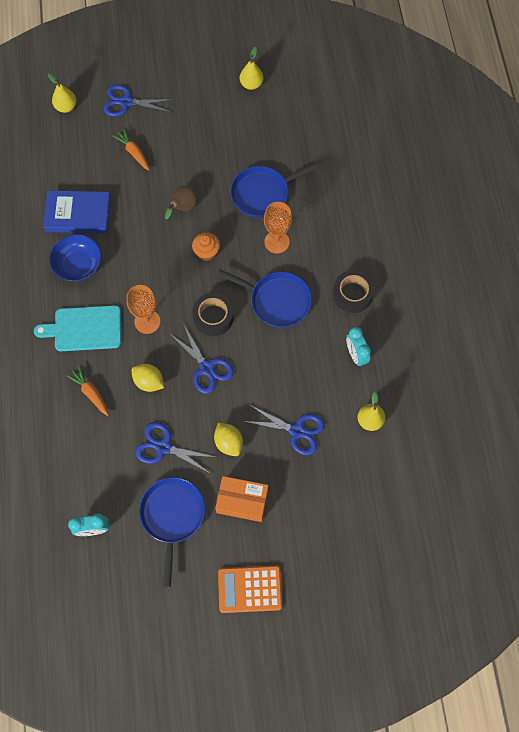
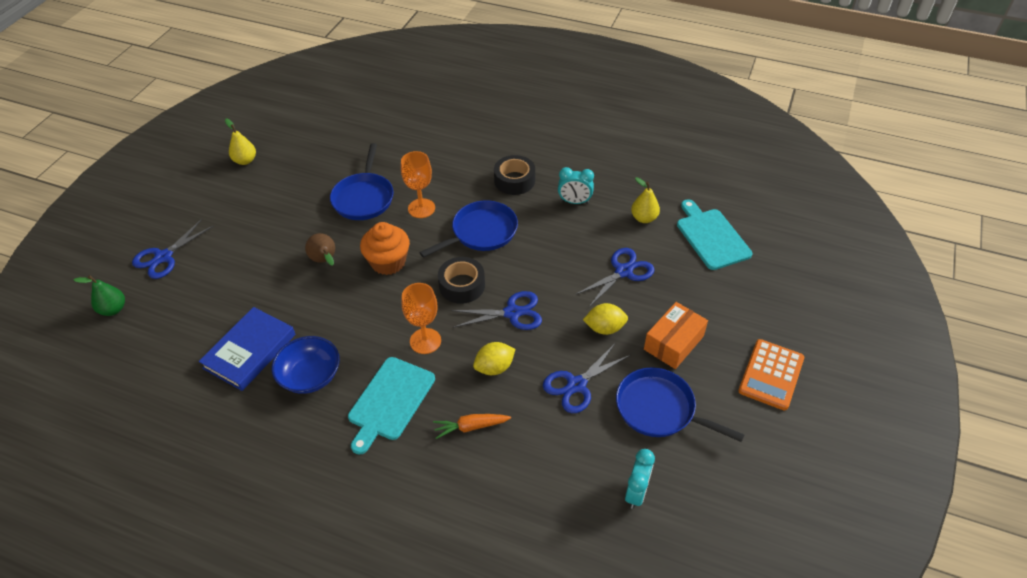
camera: 60 degrees left, 20 degrees down
yellow pear [48,73,77,113] -> green pear [74,275,125,316]
orange carrot [113,129,149,171] -> none
orange cupcake [192,232,220,261] -> orange cupcake [360,222,410,275], size x1.53
none -> turquoise cutting board [677,199,753,270]

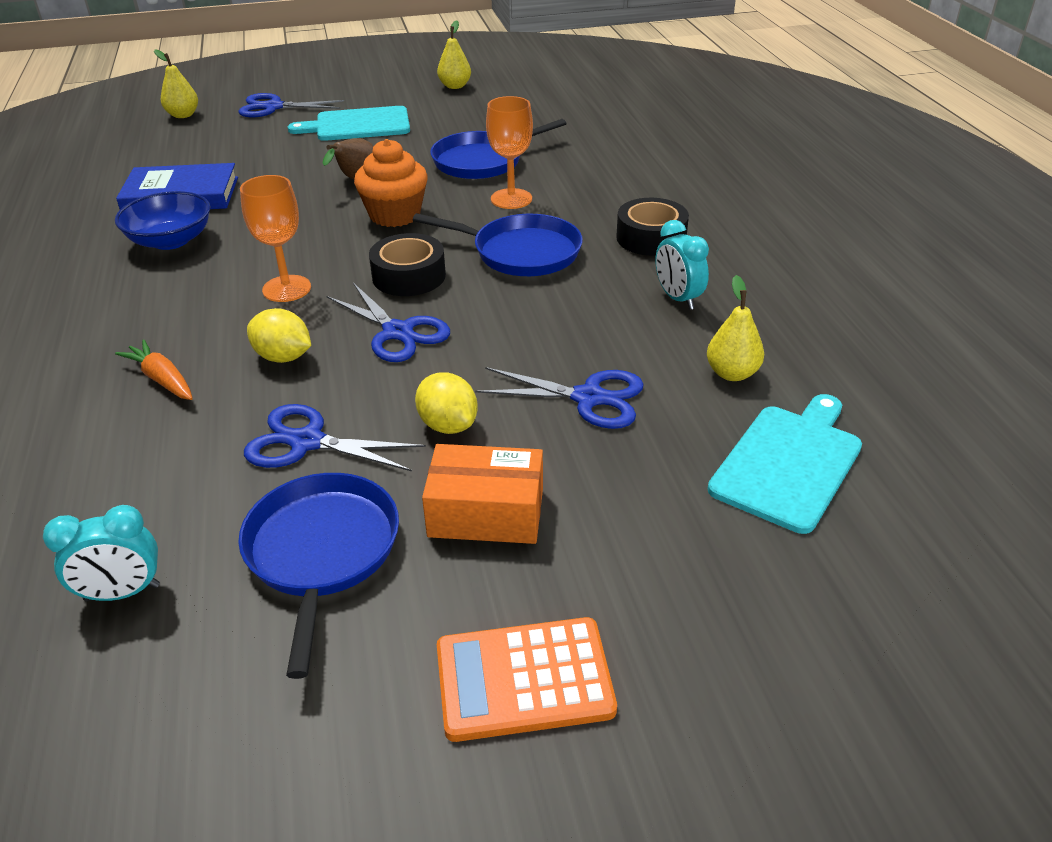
camera: 55 degrees right, 10 degrees down
green pear [74,275,125,316] -> yellow pear [154,50,198,118]
turquoise cutting board [348,357,435,455] -> turquoise cutting board moved to [288,106,410,141]

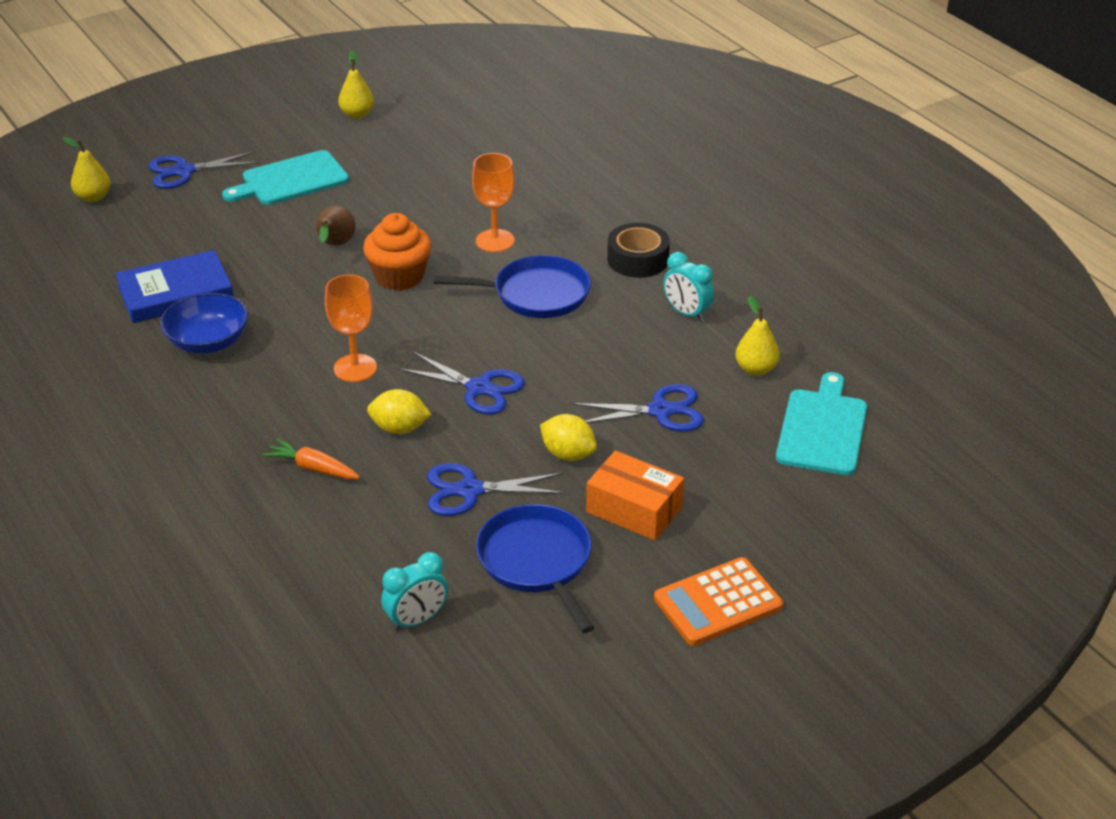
camera: 20 degrees left, 0 degrees up
black tape [369,233,446,296] -> none
orange box [422,444,543,544] -> orange box turned 45 degrees clockwise [586,451,684,541]
blue pan [430,119,567,179] -> none

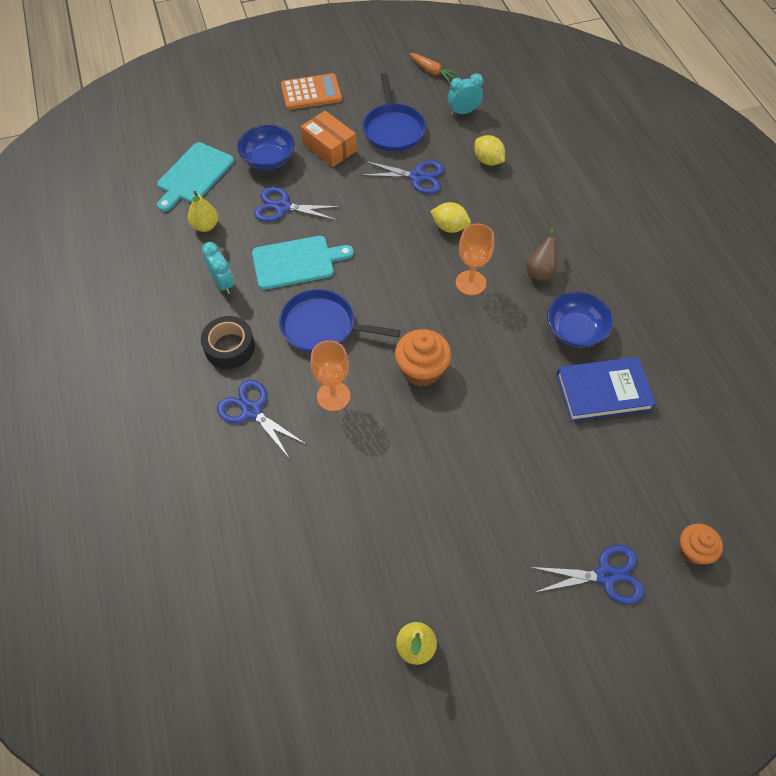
camera: 165 degrees left, 20 degrees up
yellow pear [62,137,110,202] -> orange cupcake [679,524,723,565]
turquoise cutting board [222,150,349,205] -> turquoise cutting board moved to [252,236,354,290]
orange carrot [262,439,360,479] -> orange carrot moved to [409,53,459,83]
brown pear [316,206,355,246] -> brown pear moved to [526,227,557,281]
blue scissors [397,352,525,415] -> blue scissors moved to [217,380,307,459]
yellow lemon [540,414,597,461] -> yellow lemon moved to [474,135,505,166]
none -> blue bowl [237,125,295,170]

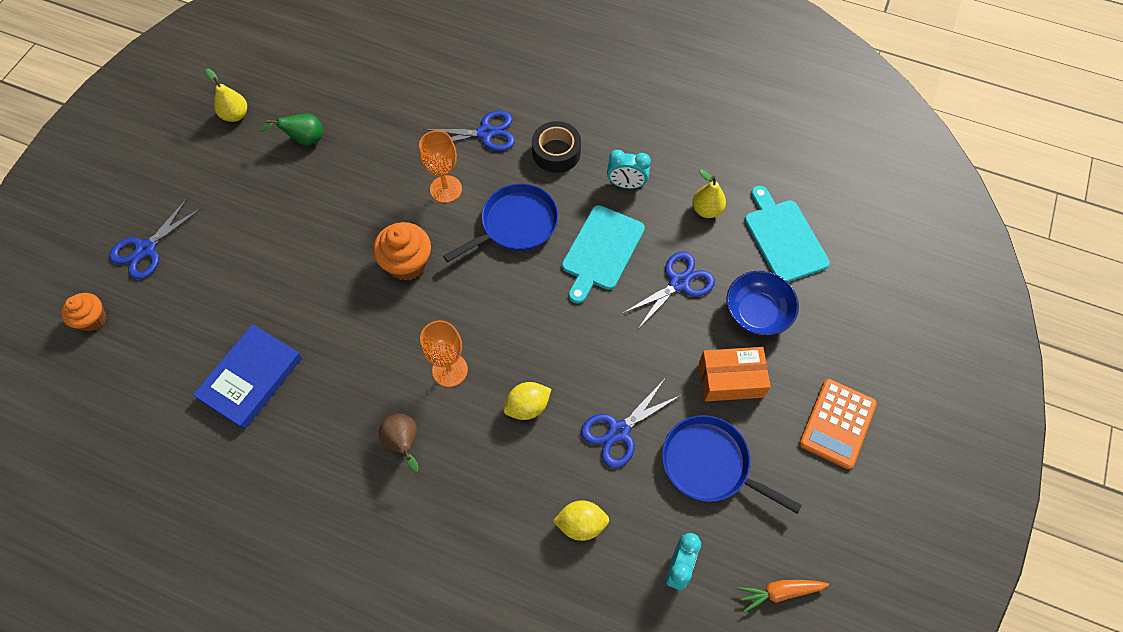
camera: 130 degrees right, 5 degrees up
blue bowl [547,291,614,348] -> none
none -> green pear [260,113,323,146]

